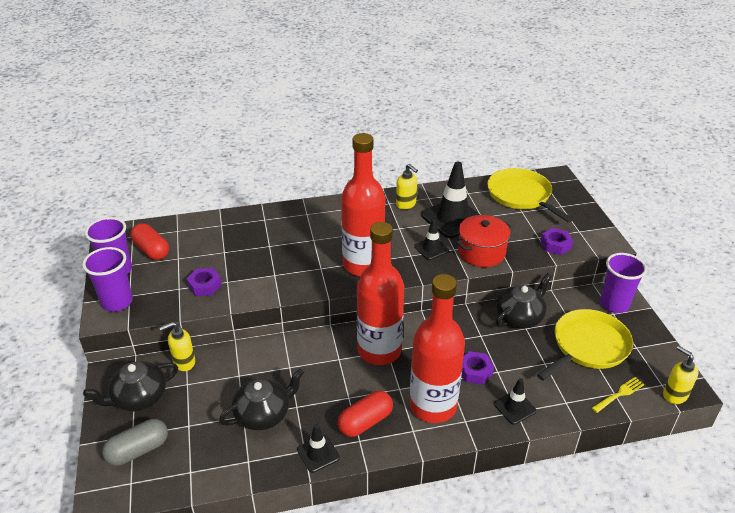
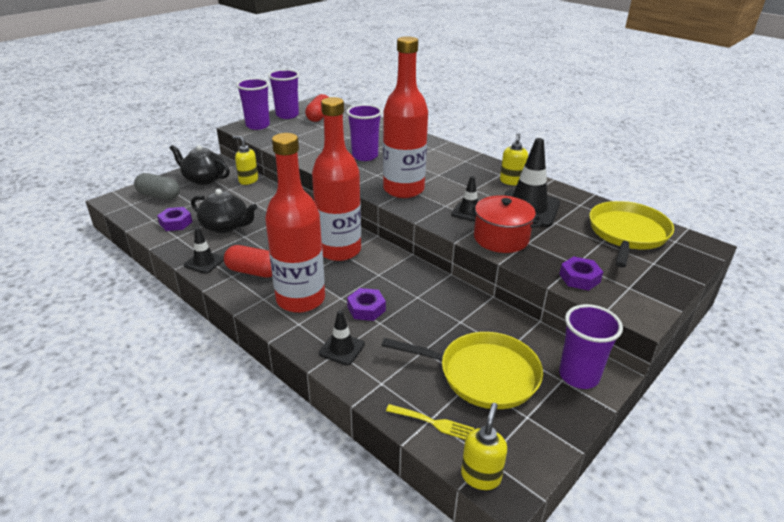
camera: 55 degrees right, 5 degrees down
purple nut [187,268,222,296] -> purple nut moved to [157,207,192,231]
black teapot [496,273,552,328] -> none
none -> purple cup [346,104,382,161]

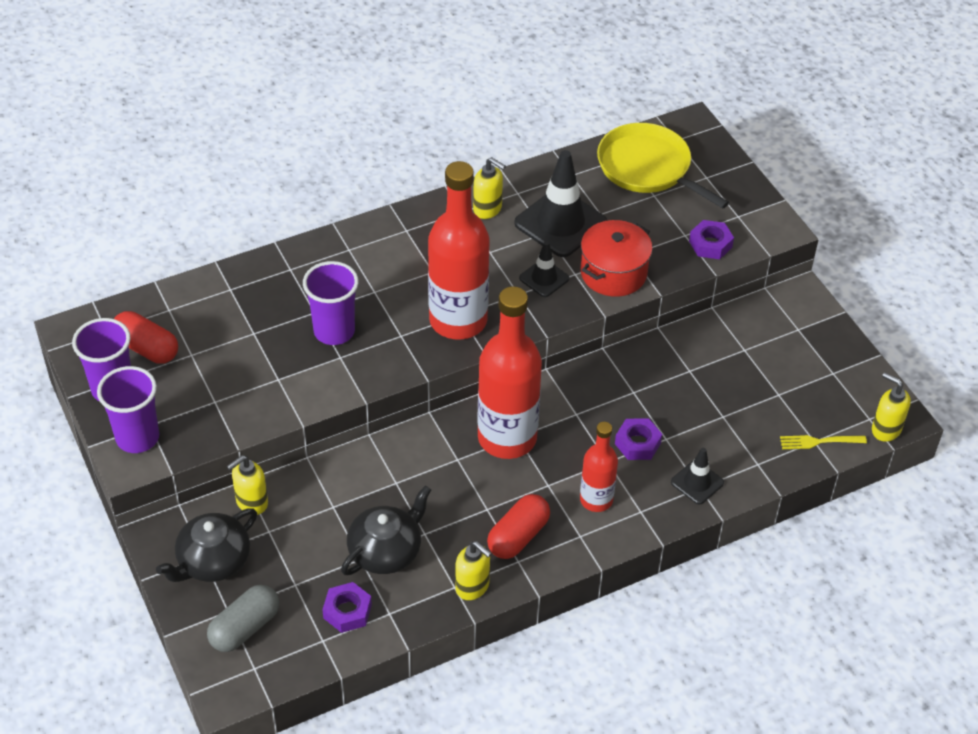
camera: 70 degrees left, 15 degrees up
black traffic cone [184,227,224,274] -> yellow soap dispenser [455,541,492,600]
red bottle [265,133,325,313] -> red bottle [580,422,618,512], size x0.55
yellow pan [382,332,543,409] -> none
yellow fork [386,404,474,440] -> yellow fork turned 135 degrees counterclockwise [780,435,867,449]
purple cup [559,304,623,389] -> none

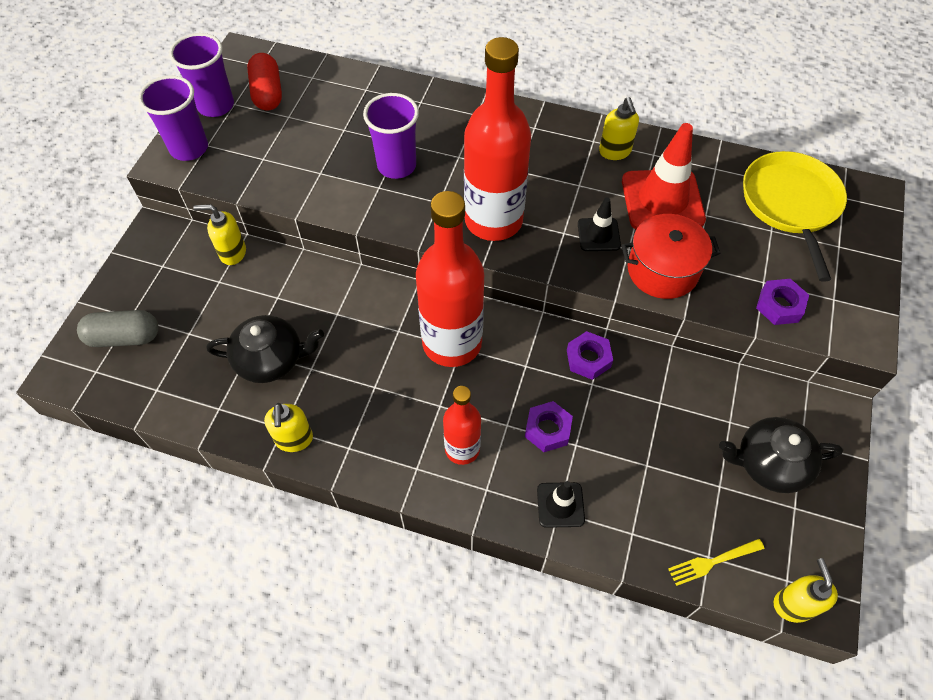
camera: 45 degrees right, 10 degrees up
black teapot [156,508,257,582] -> black teapot moved to [719,417,843,493]
purple nut [323,582,372,633] -> purple nut moved to [567,331,613,380]
red capsule [487,494,550,559] -> none
black traffic cone [514,150,607,257] -> red traffic cone [622,123,706,229]
yellow fork [780,435,867,449] -> yellow fork turned 60 degrees counterclockwise [668,539,764,586]

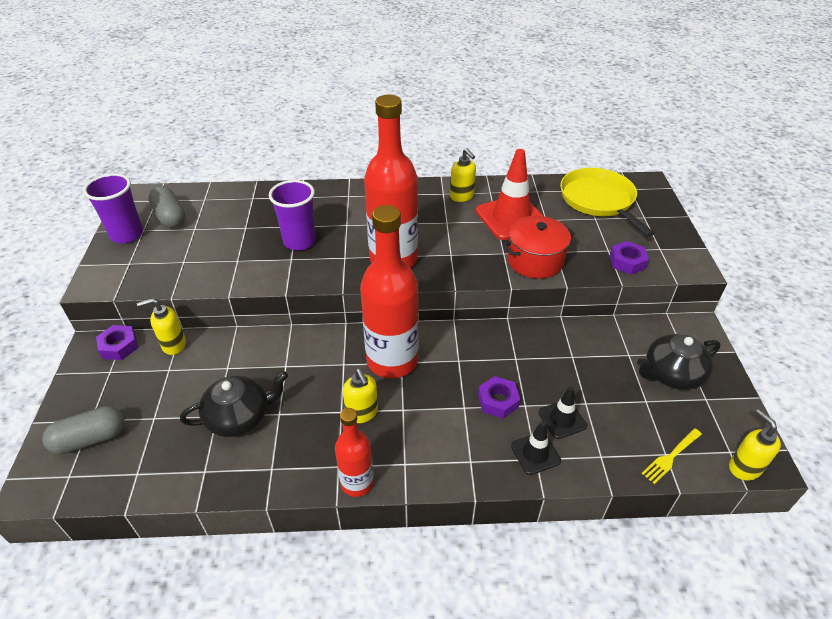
camera: 20 degrees left, 15 degrees down
purple cup [138,75,208,161] -> none
red capsule [247,53,282,110] -> grey capsule [148,186,186,228]
yellow soap dispenser [264,403,313,452] -> yellow soap dispenser moved to [343,368,378,423]
red bottle [443,386,481,465] -> red bottle moved to [335,408,374,497]
purple nut [567,331,613,380] -> purple nut moved to [96,325,138,360]
black traffic cone [578,197,621,251] -> black traffic cone moved to [539,386,587,439]

